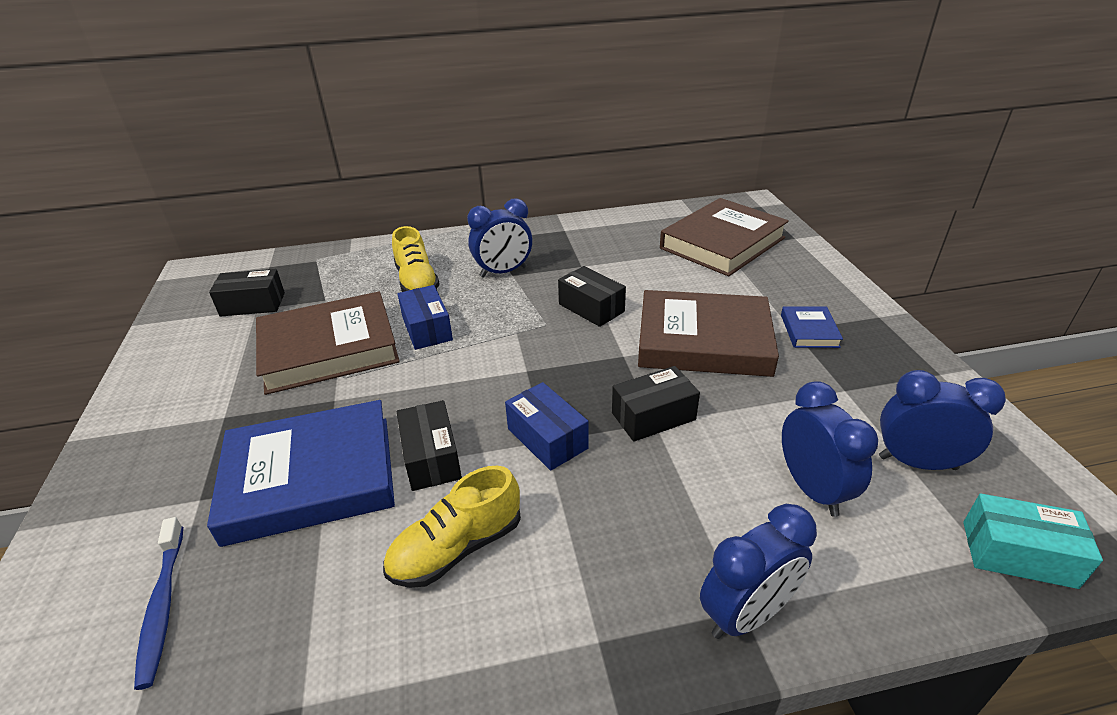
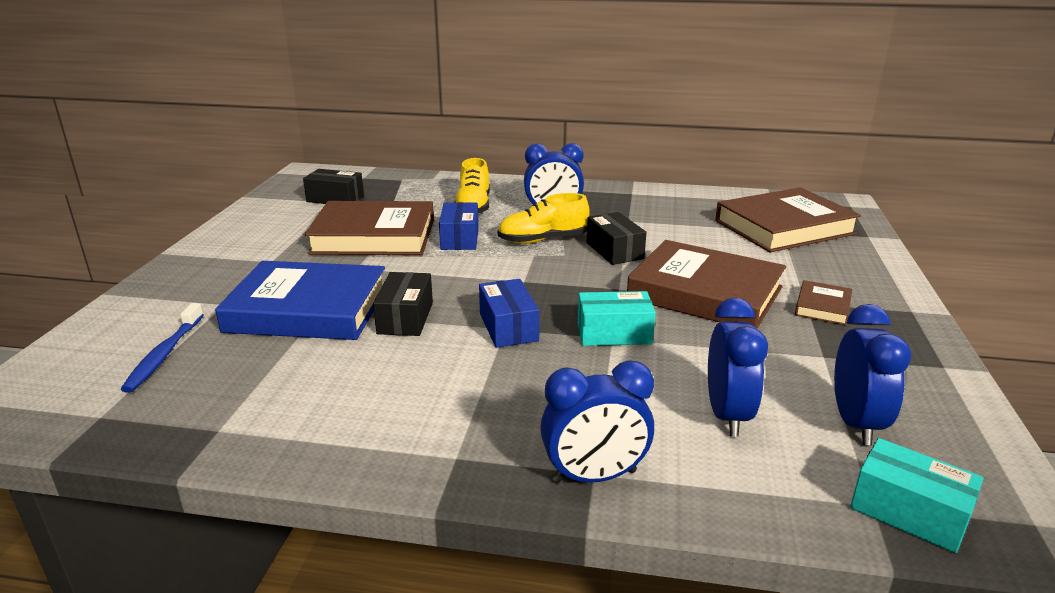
camera: 20 degrees right, 10 degrees down
yellow shoe [383,466,521,588] -> yellow shoe moved to [498,193,590,244]
black box [612,366,700,442] -> turquoise box [578,291,656,346]
blue book [781,306,843,348] -> brown book [795,280,852,325]
blue clock [879,370,1006,470] -> blue clock turned 60 degrees clockwise [834,304,911,445]

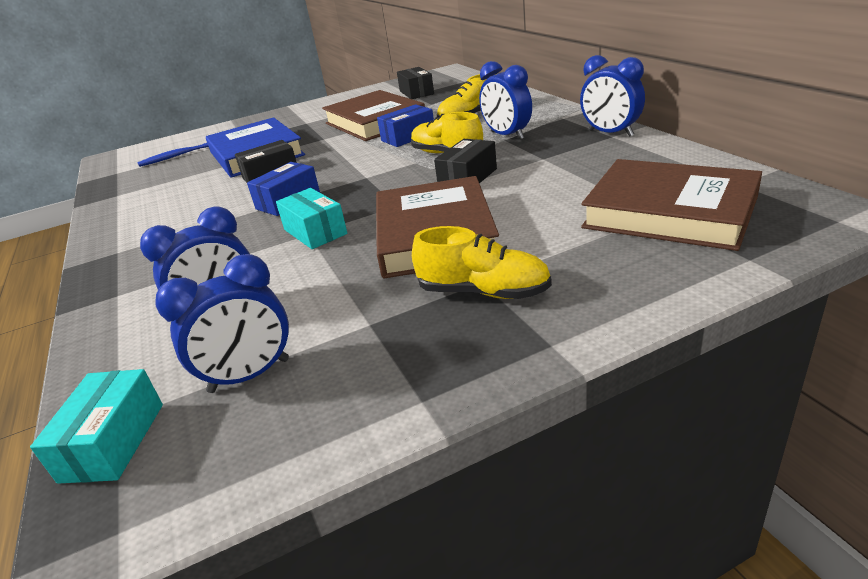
camera: 60 degrees right, 5 degrees up
blue clock [540,361,654,483] -> blue clock moved to [580,55,645,137]
brown book [795,280,852,325] -> yellow shoe [412,226,552,299]

